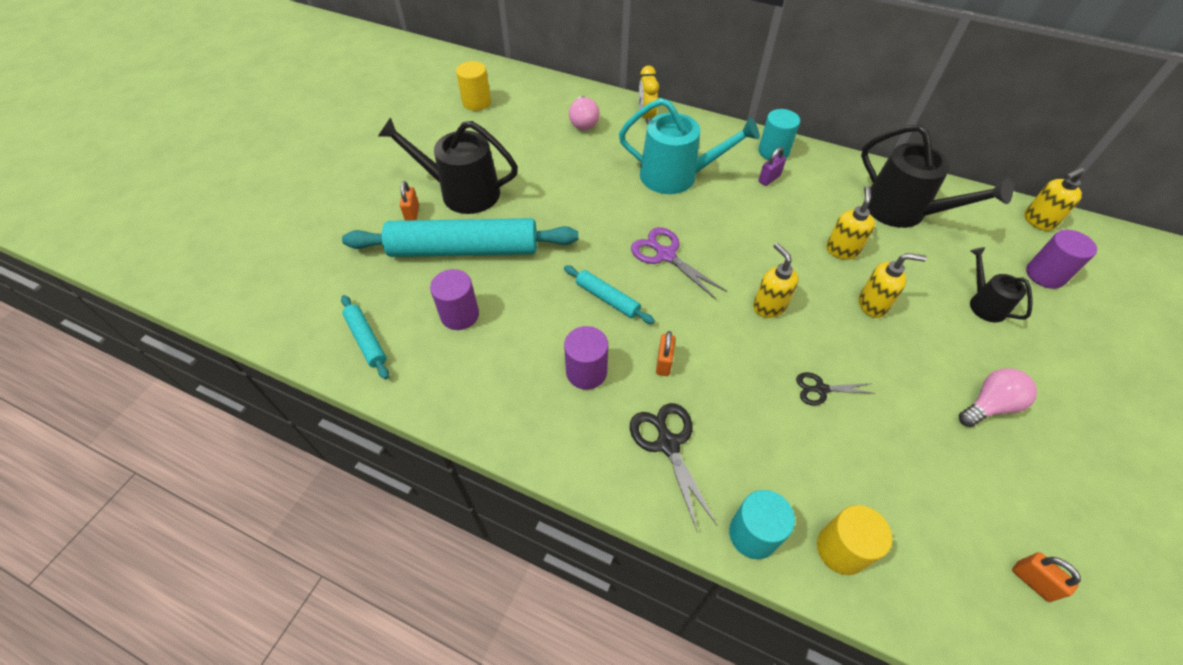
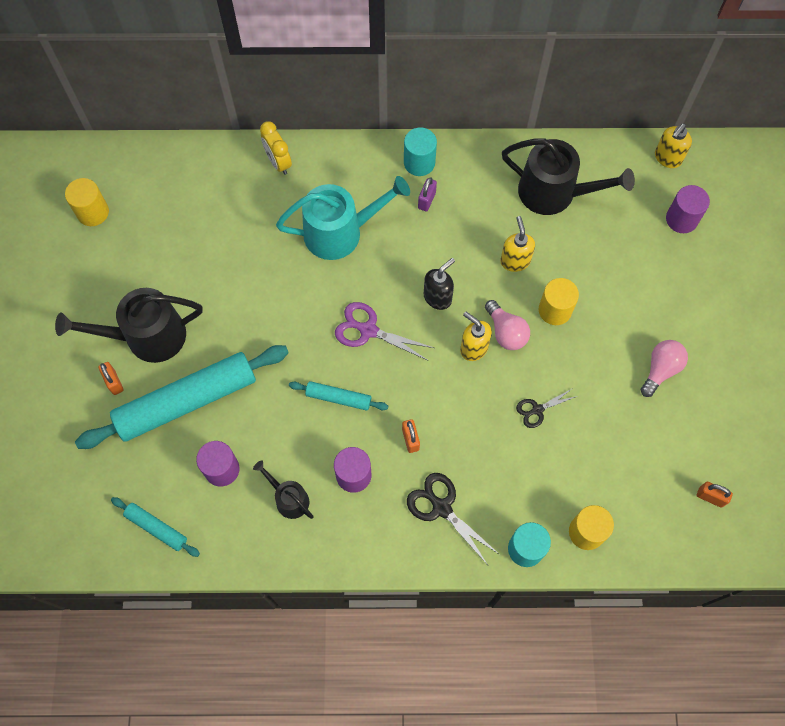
camera: 25 degrees left, 15 degrees up
pink light bulb [569,96,600,130] -> pink light bulb moved to [485,300,530,350]
yellow soap dispenser [859,253,927,318] -> yellow cylinder [539,278,579,325]
black watering can [970,247,1033,322] -> black watering can moved to [253,460,314,519]
none -> black soap dispenser [424,258,455,310]

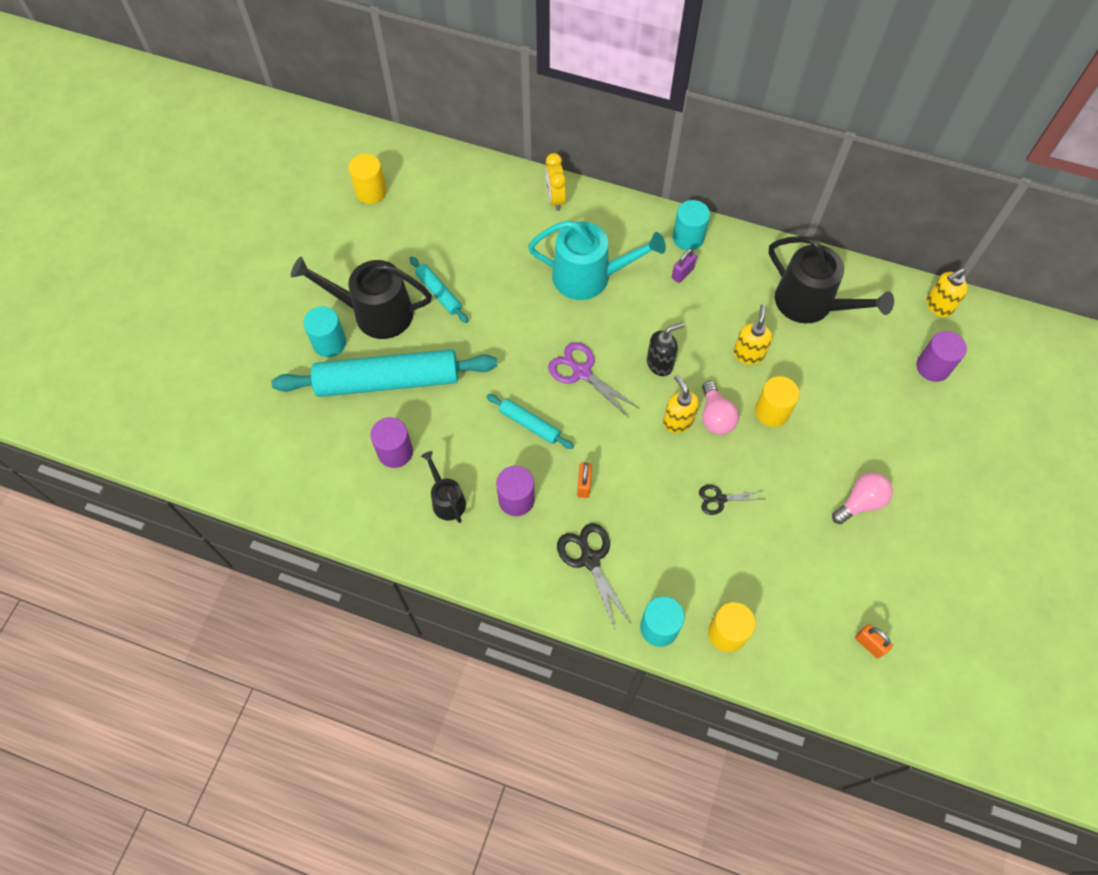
camera: 20 degrees right, 5 degrees down
orange padlock [98,362,124,395] -> turquoise cylinder [303,306,346,357]
turquoise rolling pin [111,497,200,557] -> turquoise rolling pin moved to [409,256,468,323]

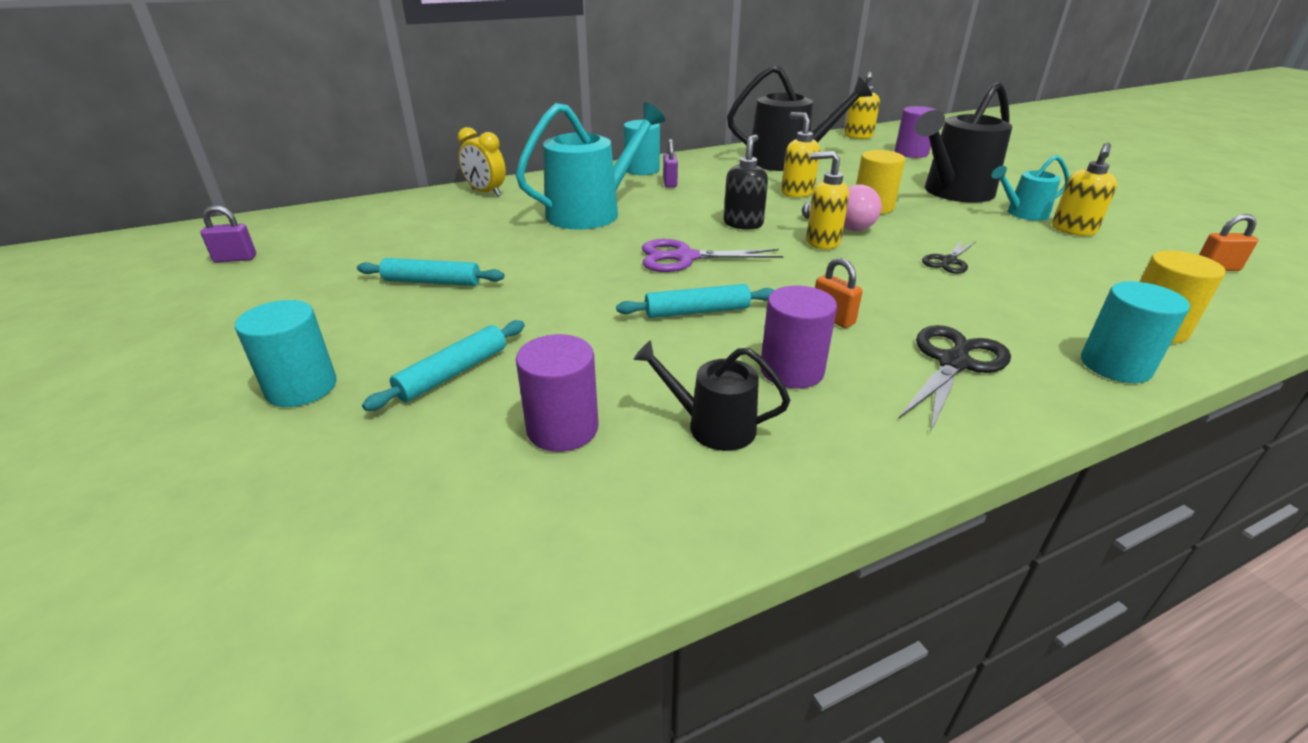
camera: 45 degrees left, 30 degrees down
turquoise rolling pin [271,349,498,397] -> turquoise rolling pin [362,320,525,411], size x0.46
black watering can [291,257,432,339] -> black watering can moved to [915,81,1012,203]
yellow cylinder [349,154,387,204] -> purple padlock [201,205,256,262]
black scissors [557,523,630,629] -> black scissors turned 105 degrees clockwise [898,325,1011,433]
pink light bulb [832,473,893,524] -> turquoise watering can [991,155,1069,221]
none -> yellow soap dispenser [1052,143,1117,236]

